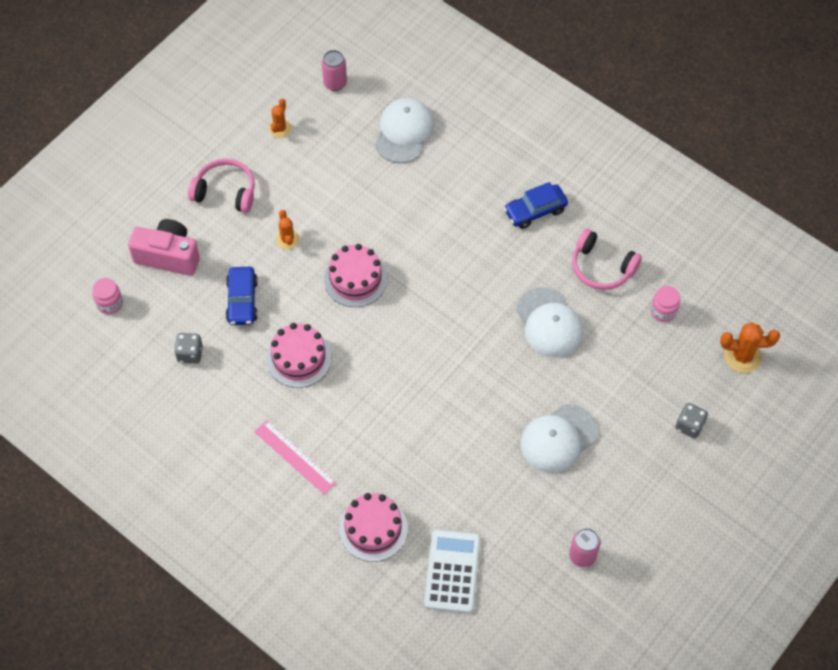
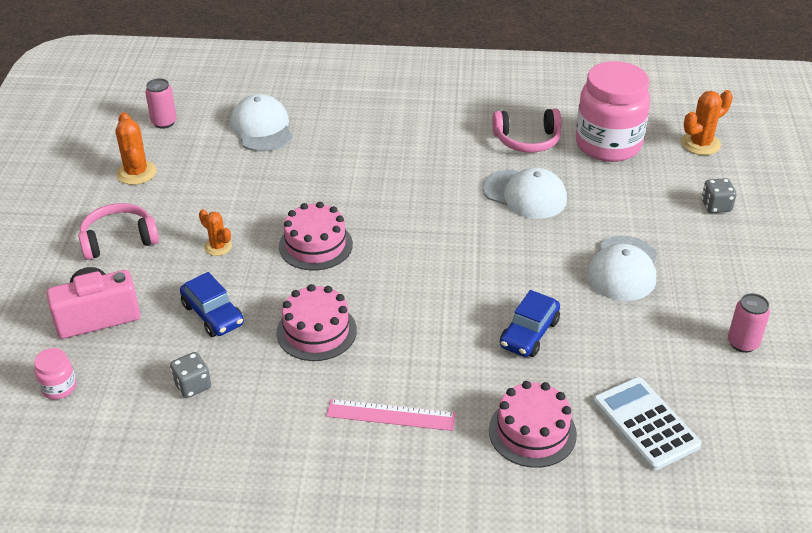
camera: 35 degrees left, 20 degrees down
orange cactus [269,99,291,138] -> orange cactus [116,112,157,185], size x1.56
blue car [504,182,568,229] -> blue car moved to [500,290,560,357]
pink jar [651,286,680,322] -> pink jar [576,61,650,162], size x2.40

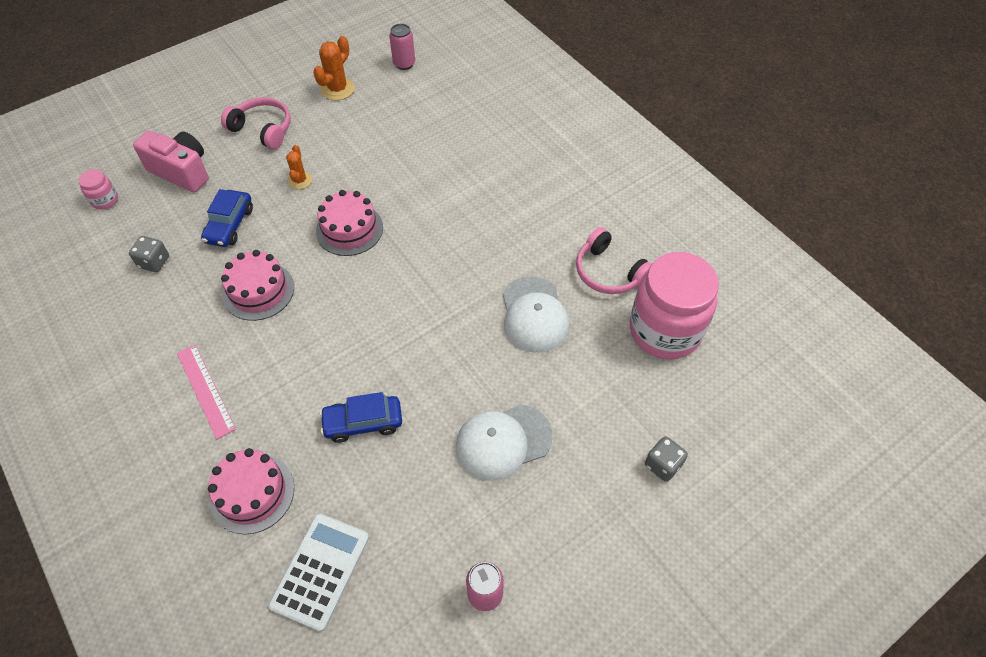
camera: 50 degrees right, 15 degrees up
white cap [230,94,292,152] -> none
orange cactus [681,90,733,155] -> none

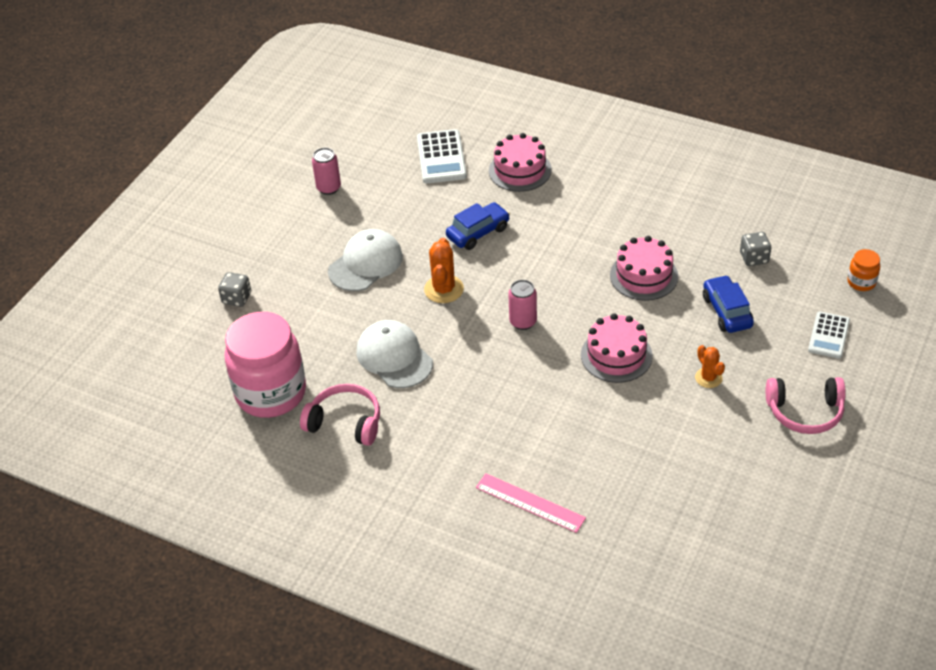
camera: 155 degrees right, 10 degrees down
pink jar [78,169,118,210] -> orange jar [847,249,880,291]
pink camera [133,131,209,192] -> white calculator [808,311,850,359]
pink ruler [177,345,236,439] -> pink ruler moved to [476,473,586,533]
orange cactus [313,36,355,100] -> orange cactus moved to [424,238,464,303]
pink can [389,24,415,70] -> pink can moved to [508,280,537,330]

